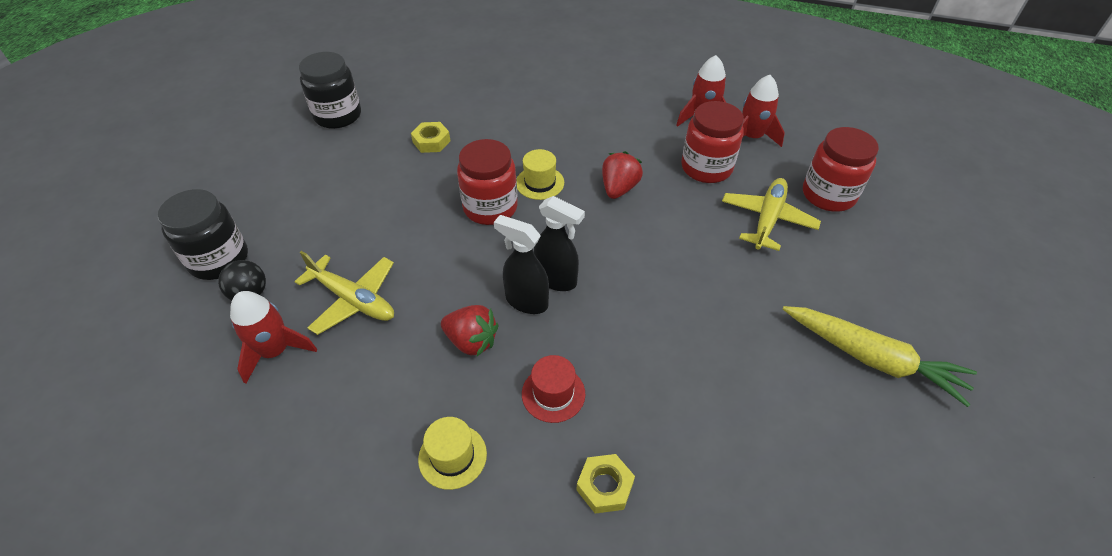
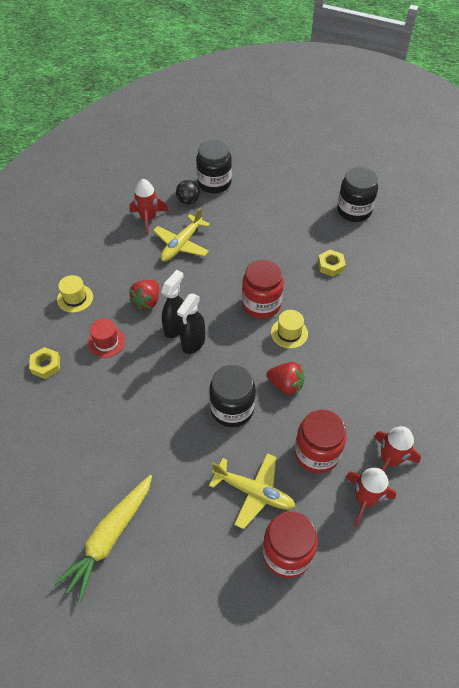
camera: 90 degrees right, 5 degrees up
none -> black jar [209,365,255,427]

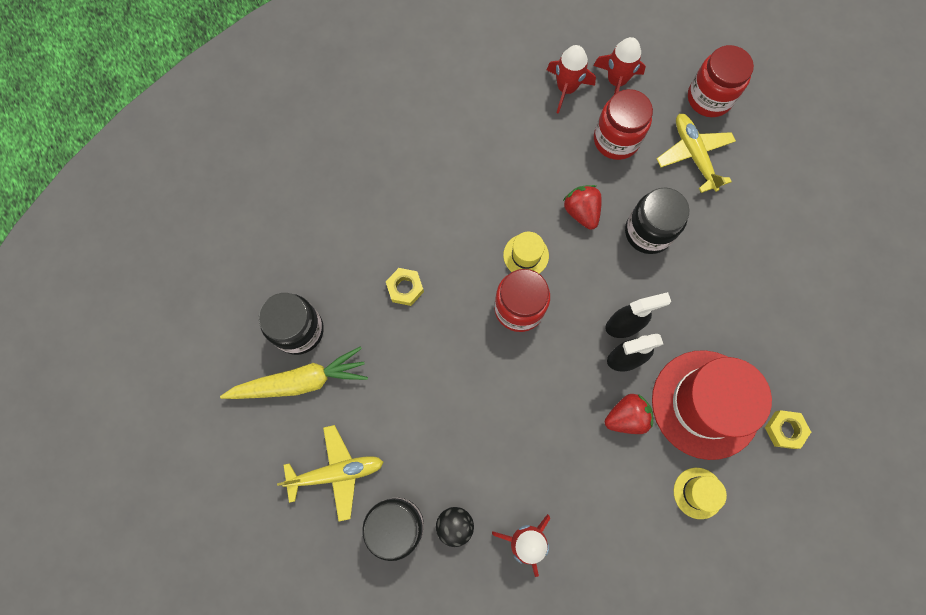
camera: 135 degrees left, 20 degrees up
yellow carrot [53,475,152,602] -> yellow carrot moved to [220,347,368,399]
red hat [87,319,125,358] -> red hat [652,350,772,460], size x2.25
yellow plane [153,208,210,262] -> yellow plane moved to [277,425,384,522]

